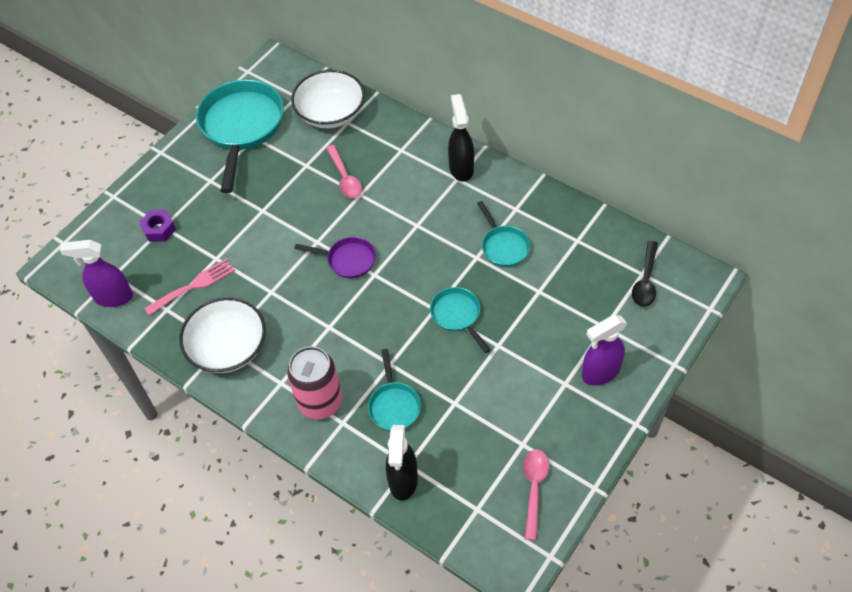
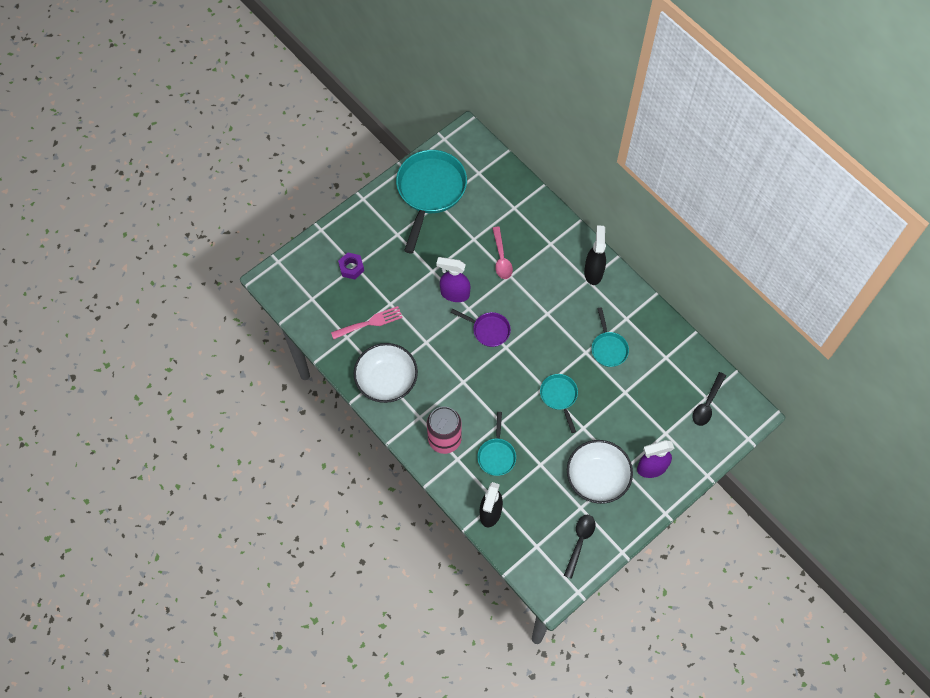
camera: 10 degrees right, 10 degrees up
purple spray bottle [60,240,133,307] -> purple spray bottle moved to [436,257,470,302]
white bowl [291,70,365,128] -> white bowl moved to [567,440,633,504]
pink spoon [523,449,549,540] -> black spoon [564,515,595,579]

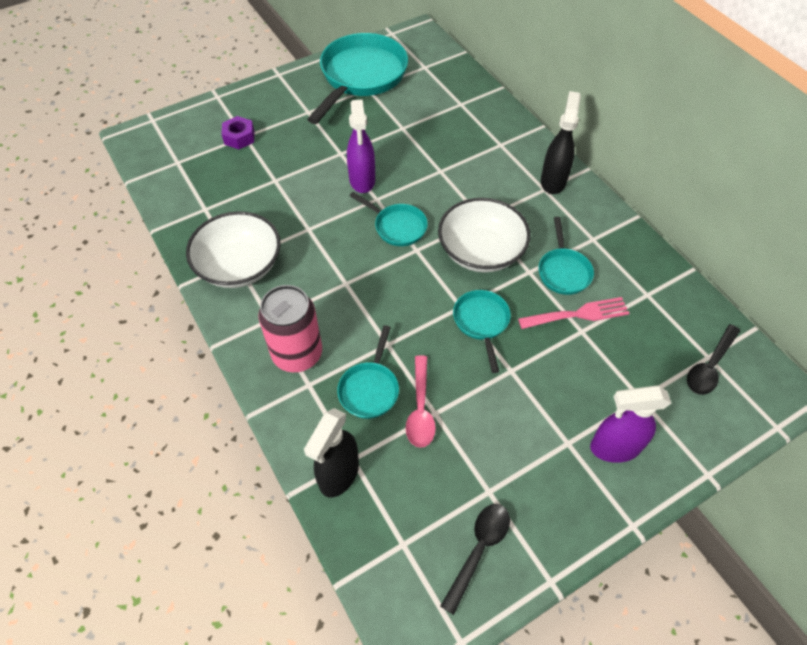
camera: 10 degrees right, 10 degrees down
pink fork [331,306,403,339] -> pink fork moved to [518,297,630,329]
purple spray bottle [436,257,470,302] -> purple spray bottle turned 120 degrees counterclockwise [347,99,375,193]
purple pan [451,309,511,347] -> turquoise pan [350,192,428,246]
pink spoon [492,227,513,279] -> pink spoon moved to [406,355,436,448]
white bowl [567,440,633,504] -> white bowl moved to [438,198,530,272]

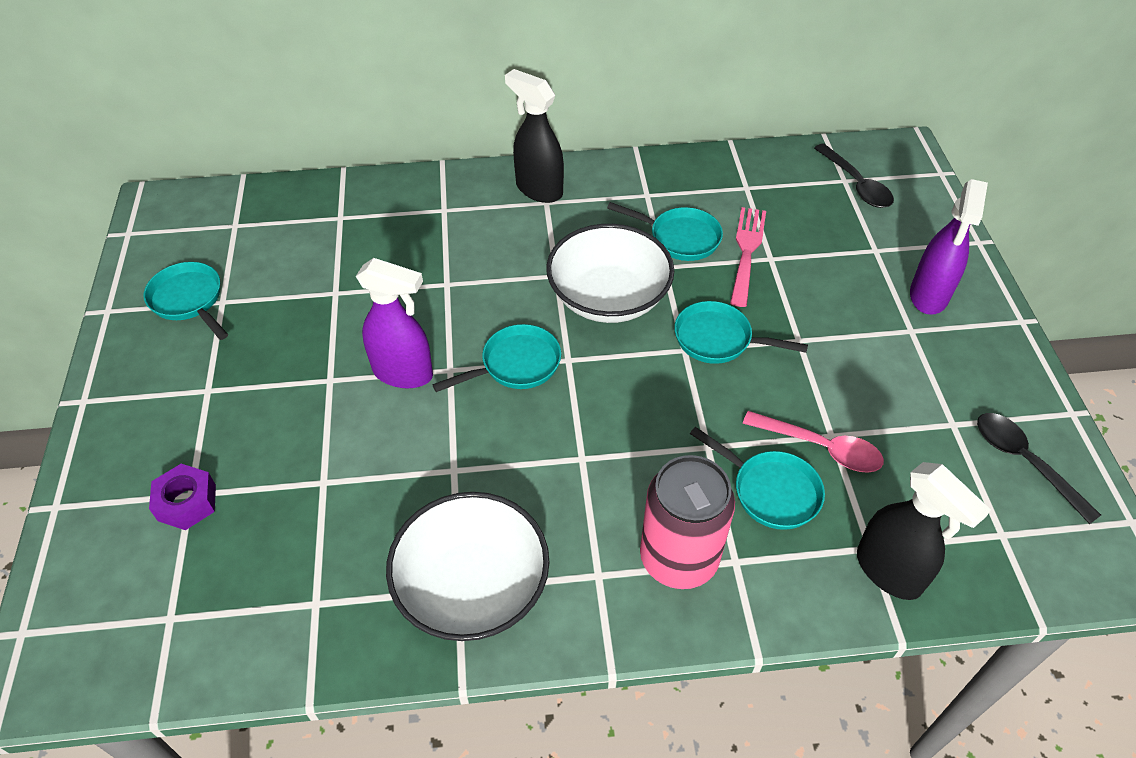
camera: 65 degrees left, 5 degrees down
turquoise pan [307,33,408,124] -> turquoise pan [144,262,228,340], size x0.50

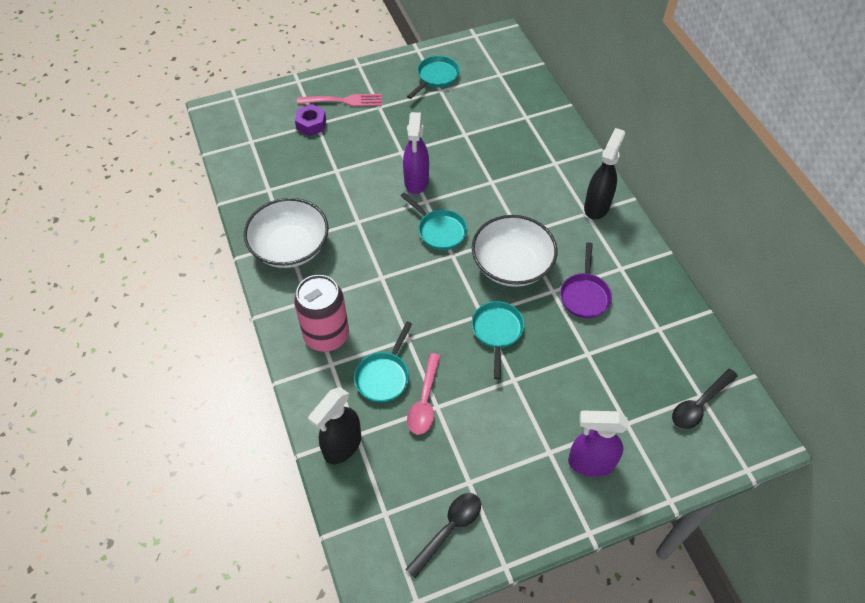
camera: 75 degrees right, 5 degrees up
turquoise pan [607,202,723,261] -> purple pan [560,242,612,318]
pink fork [730,207,766,307] -> pink fork moved to [297,94,382,107]

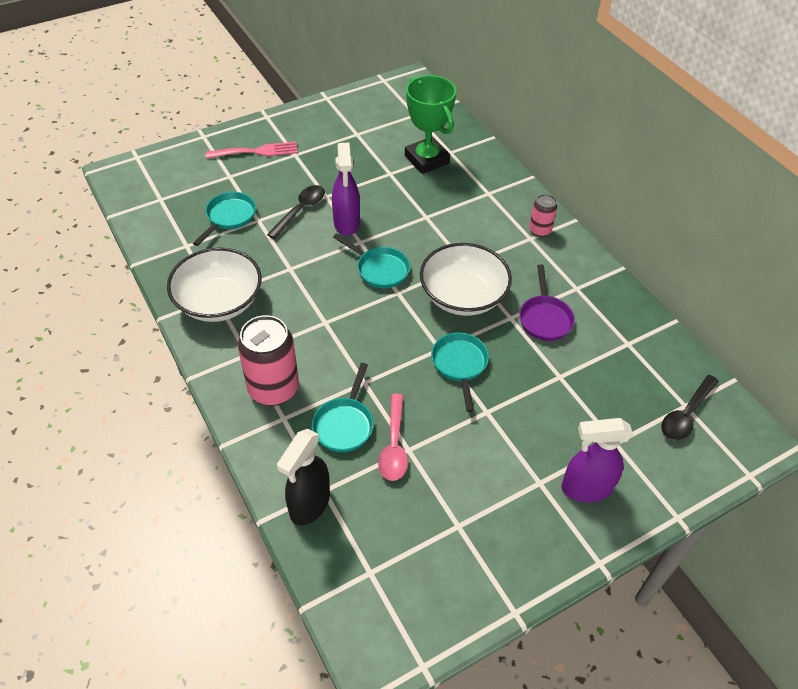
camera: 10 degrees left, 5 degrees down
purple nut [295,104,326,136] -> none
black spoon [405,493,481,578] -> black spoon moved to [267,185,325,239]
turquoise pan [407,56,460,99] -> turquoise pan moved to [193,192,256,246]
black spray bottle [584,128,625,220] -> pink can [529,194,557,237]
none -> green trophy [405,75,456,174]

